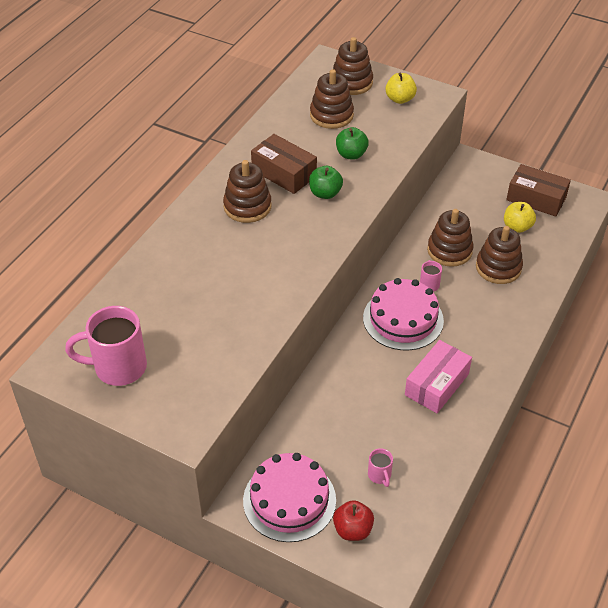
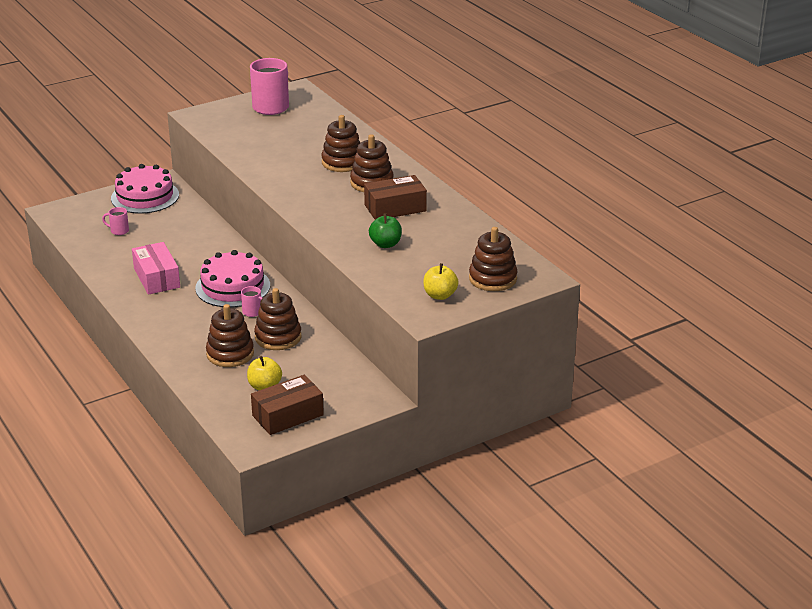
camera: 120 degrees right, 15 degrees down
green apple [309,166,343,199] -> none
brown stacking toy [310,69,354,129] -> brown stacking toy moved to [321,115,360,172]
red apple [333,500,374,541] -> none

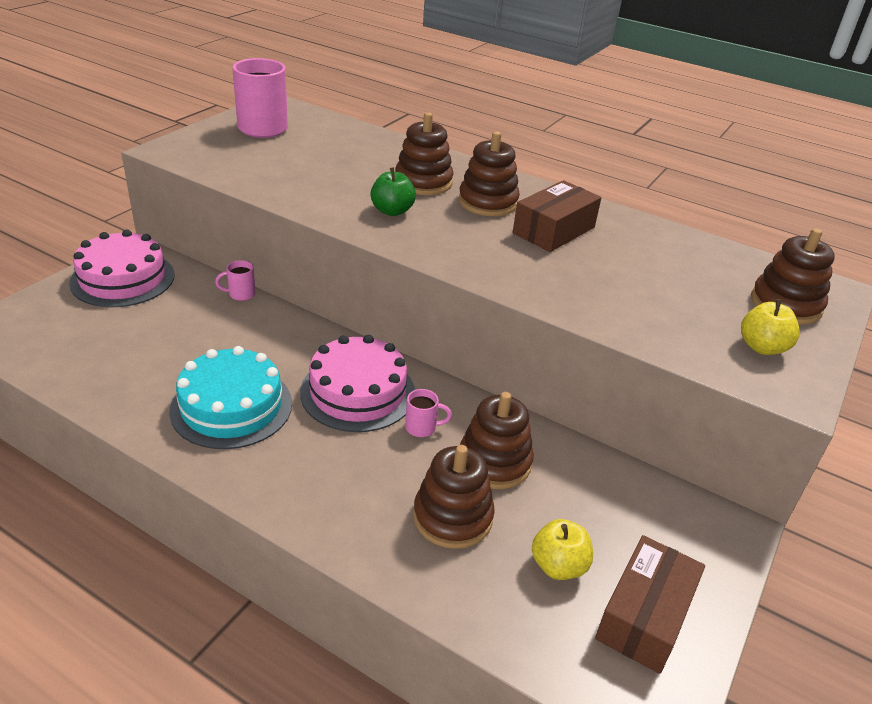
camera: 30 degrees left, 5 degrees up
pink mug [102,207,129,235] -> pink mug moved to [215,260,256,301]
pink box [132,242,180,295] -> turquoise cake [169,346,292,449]
green apple [369,213,402,248] -> green apple moved to [371,167,416,216]

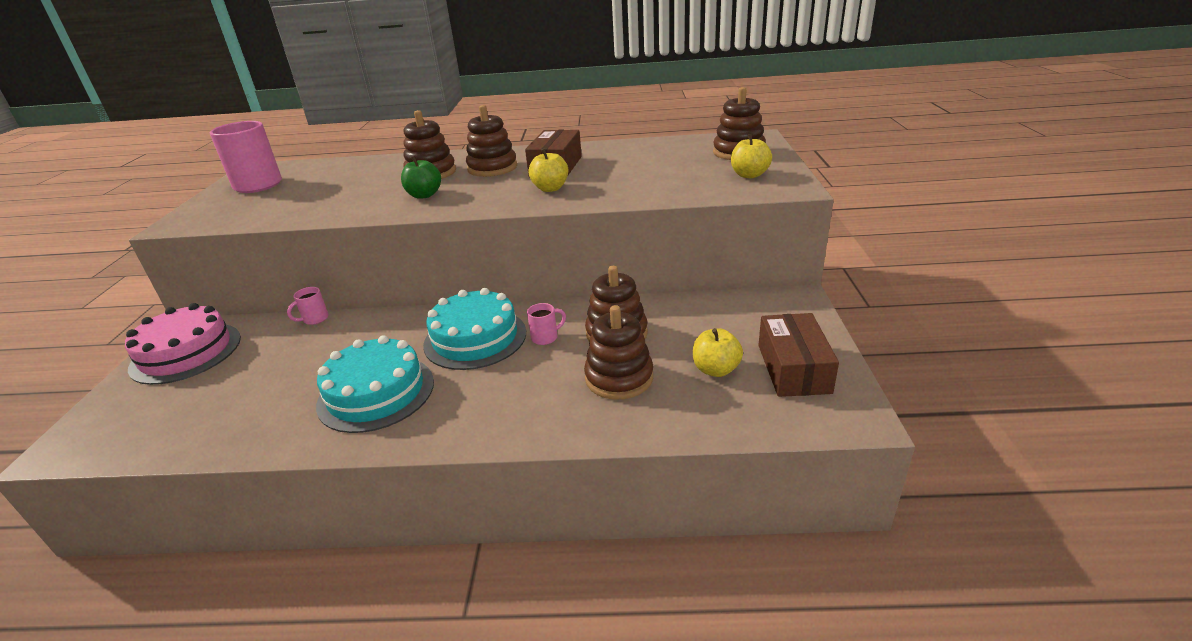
camera: 25 degrees left, 5 degrees down
pink cake [300,335,415,432] -> turquoise cake [423,288,526,370]
none -> yellow apple [528,149,568,192]

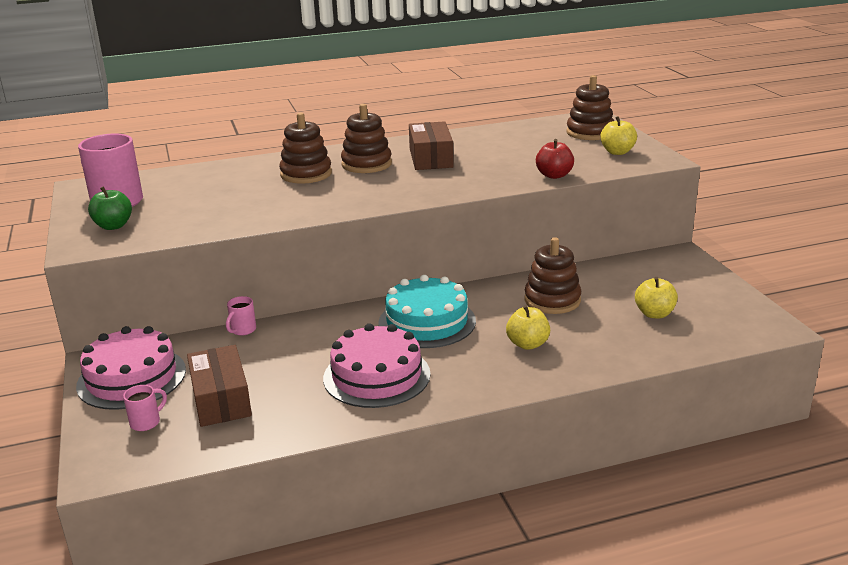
camera: 20 degrees left, 5 degrees down
turquoise cake [316,335,434,433] -> pink cake [323,323,431,408]
green apple [401,156,441,199] -> green apple moved to [88,186,132,230]
pink mug [527,303,566,345] -> pink mug moved to [123,385,167,431]
yellow apple [528,149,568,192] -> yellow apple moved to [506,305,550,350]
brown stacking toy [584,305,653,400] -> none
brown box [758,313,839,397] -> brown box moved to [187,345,252,427]
none -> red apple [536,139,574,179]

